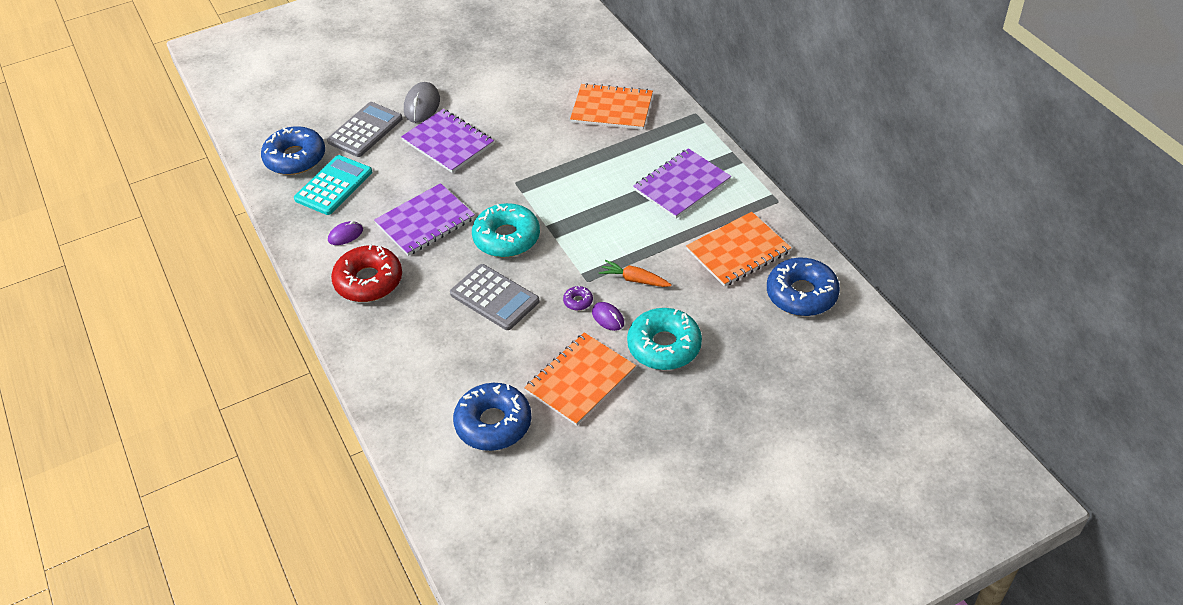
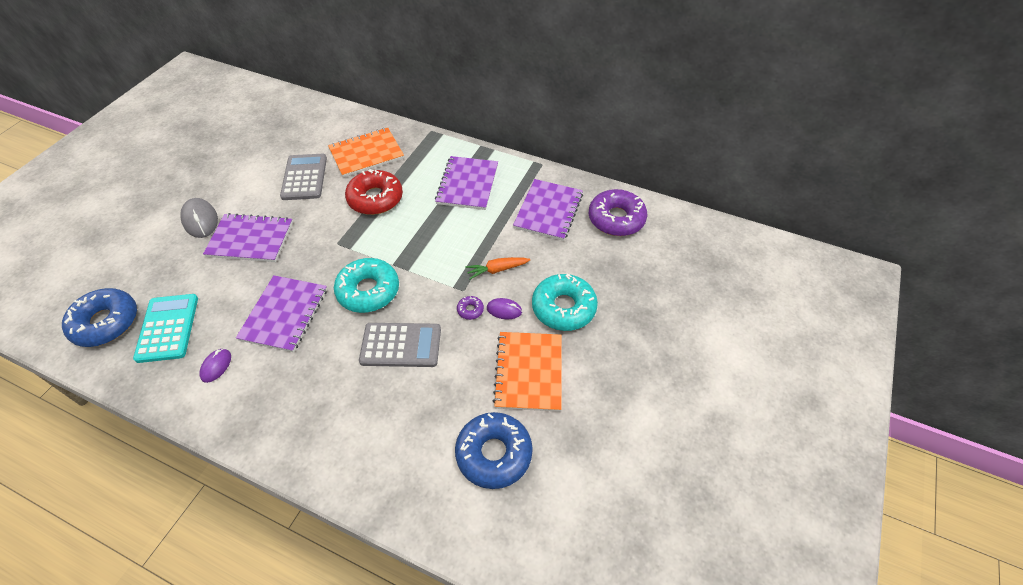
camera: 40 degrees left, 5 degrees up
grey calculator [327,102,403,157] -> grey calculator moved to [280,154,327,200]
red donut [331,245,402,302] -> red donut moved to [345,169,403,215]
orange notebook [686,212,791,287] -> purple notebook [513,179,583,241]
blue donut [767,258,840,316] -> purple donut [589,189,647,236]

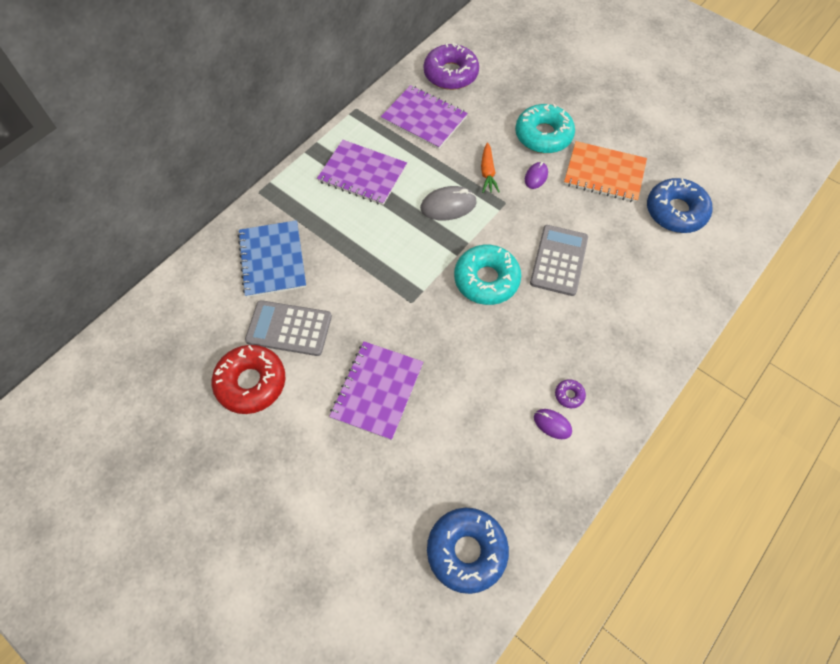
camera: 75 degrees left, 10 degrees up
turquoise calculator [133,294,198,363] -> none
grey mouse [180,198,218,238] -> grey mouse moved to [420,186,477,220]
purple notebook [236,275,327,352] -> none
orange notebook [328,128,404,177] -> blue notebook [238,220,306,298]
red donut [345,169,403,215] -> red donut moved to [212,345,286,414]
purple donut [457,296,484,320] -> purple donut moved to [555,379,586,408]

